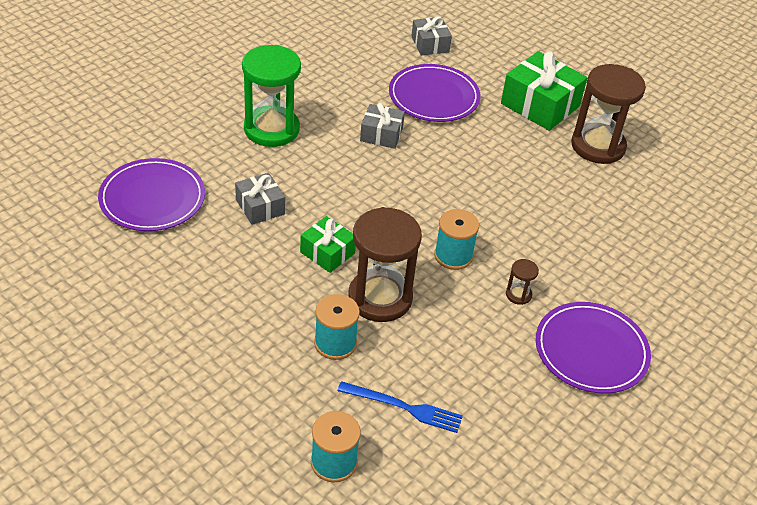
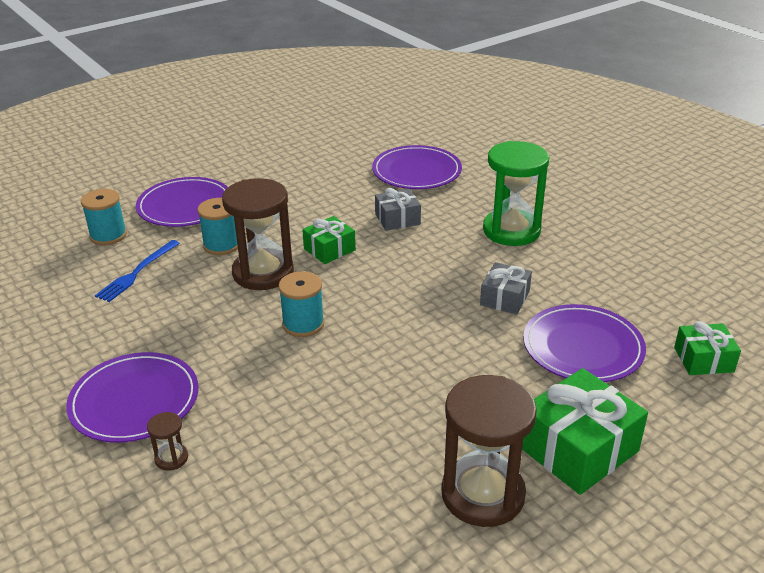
camera: 105 degrees right, 10 degrees down
grey gift [411,16,452,55] -> green gift [674,321,741,375]
brown hourglass [506,259,539,305] -> brown hourglass moved to [147,412,188,471]
none -> purple plate [136,177,228,227]

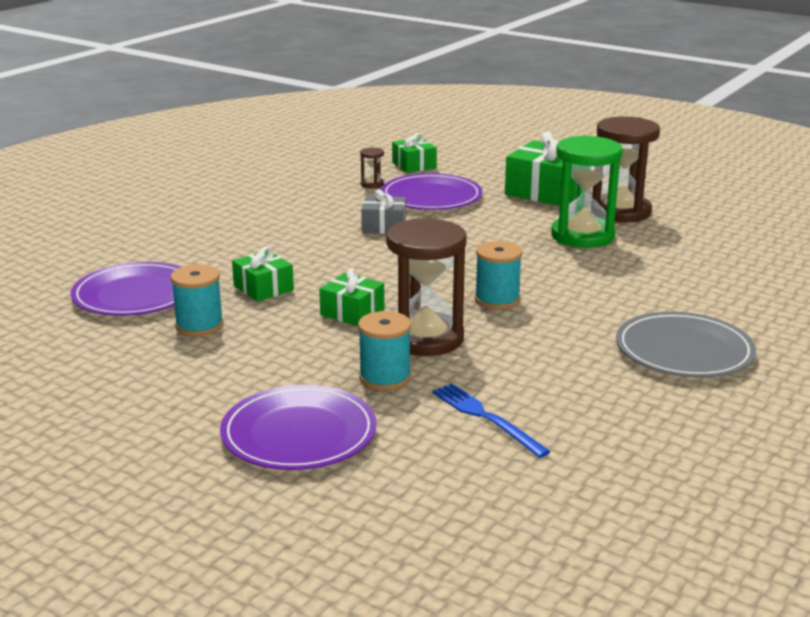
camera: 110 degrees left, 10 degrees down
purple plate [66,352,198,443] -> grey plate [616,312,756,377]
turquoise spool [81,189,127,245] -> turquoise spool moved to [170,264,224,336]
blue fork [95,240,180,302] -> blue fork turned 135 degrees counterclockwise [432,383,551,458]
brown hourglass [147,412,188,471] -> brown hourglass moved to [360,148,384,188]
grey gift [375,188,421,231] -> green gift [232,247,294,302]
green hourglass [483,141,549,246] -> green hourglass moved to [551,135,623,248]

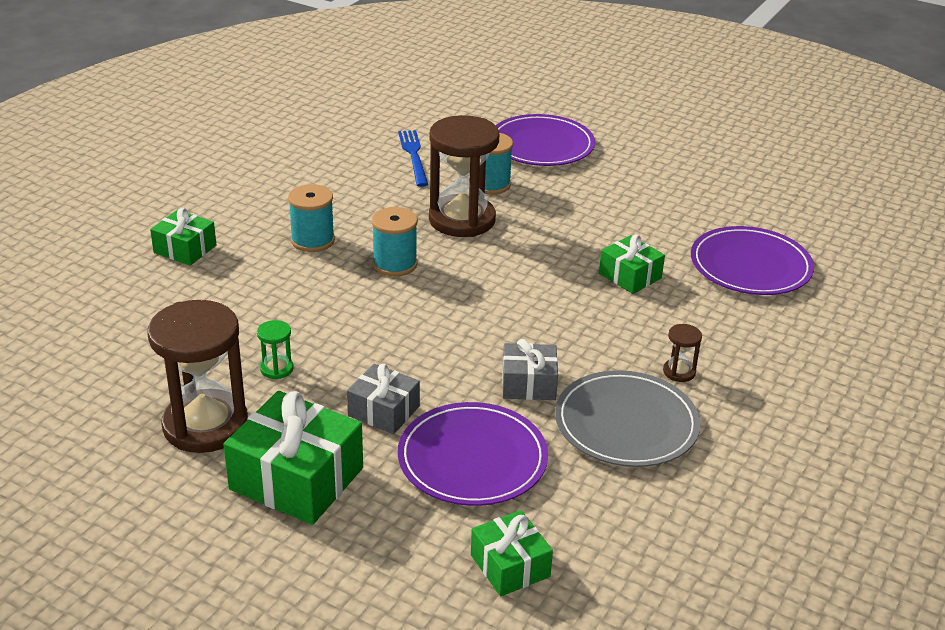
camera: 175 degrees right, 10 degrees up
turquoise spool [170,264,224,336] -> turquoise spool moved to [288,184,335,252]
green gift [319,268,384,326] -> green gift moved to [150,208,216,266]
brown hourglass [360,148,384,188] -> brown hourglass moved to [663,324,702,382]
blue fork [432,383,551,458] -> blue fork turned 150 degrees counterclockwise [398,130,428,187]
green hourglass [551,135,623,248] -> green hourglass [257,320,294,379], size x0.41
grey plate [616,312,756,377] -> grey plate moved to [555,370,700,467]
none -> grey gift [347,364,420,434]

